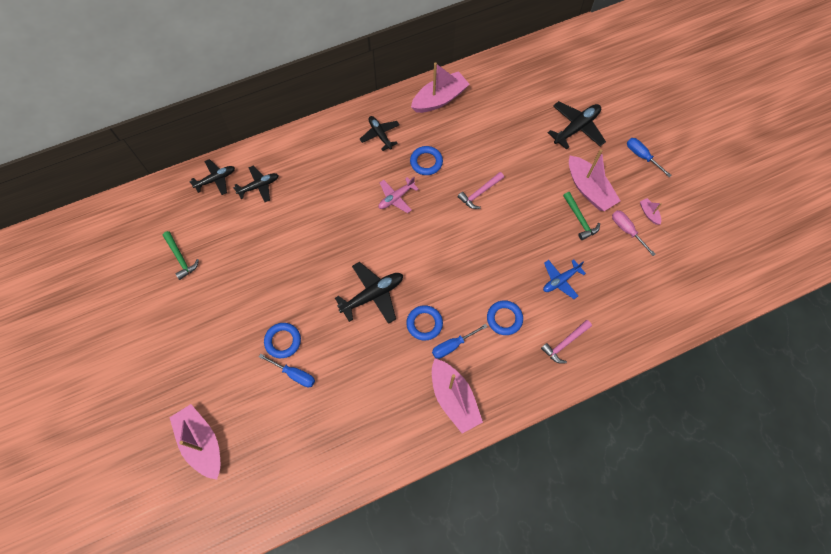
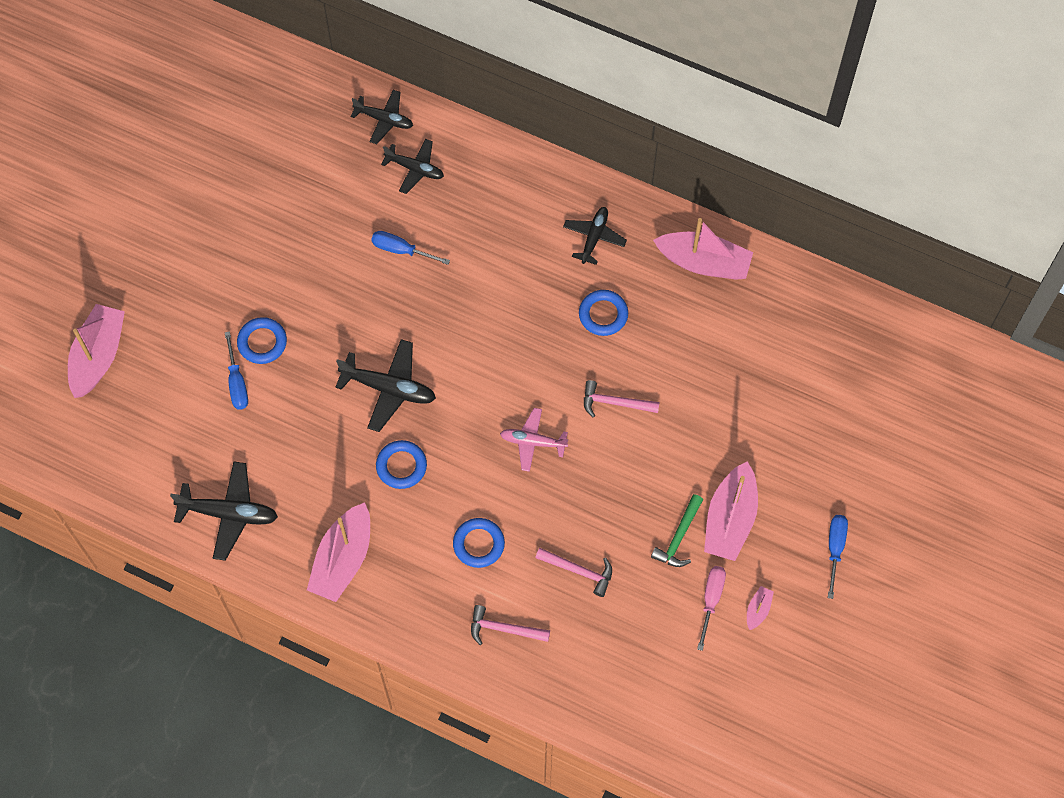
camera: 50 degrees right, 0 degrees up
green hammer [163,231,199,280] -> none
pink plane [379,177,418,213] -> pink plane moved to [500,408,568,472]
blue screwdriver [432,324,487,359] -> blue screwdriver moved to [371,231,450,265]
blue plane [543,259,586,299] -> pink hammer [535,548,612,597]
black plane [548,101,606,150] -> black plane moved to [170,462,278,561]

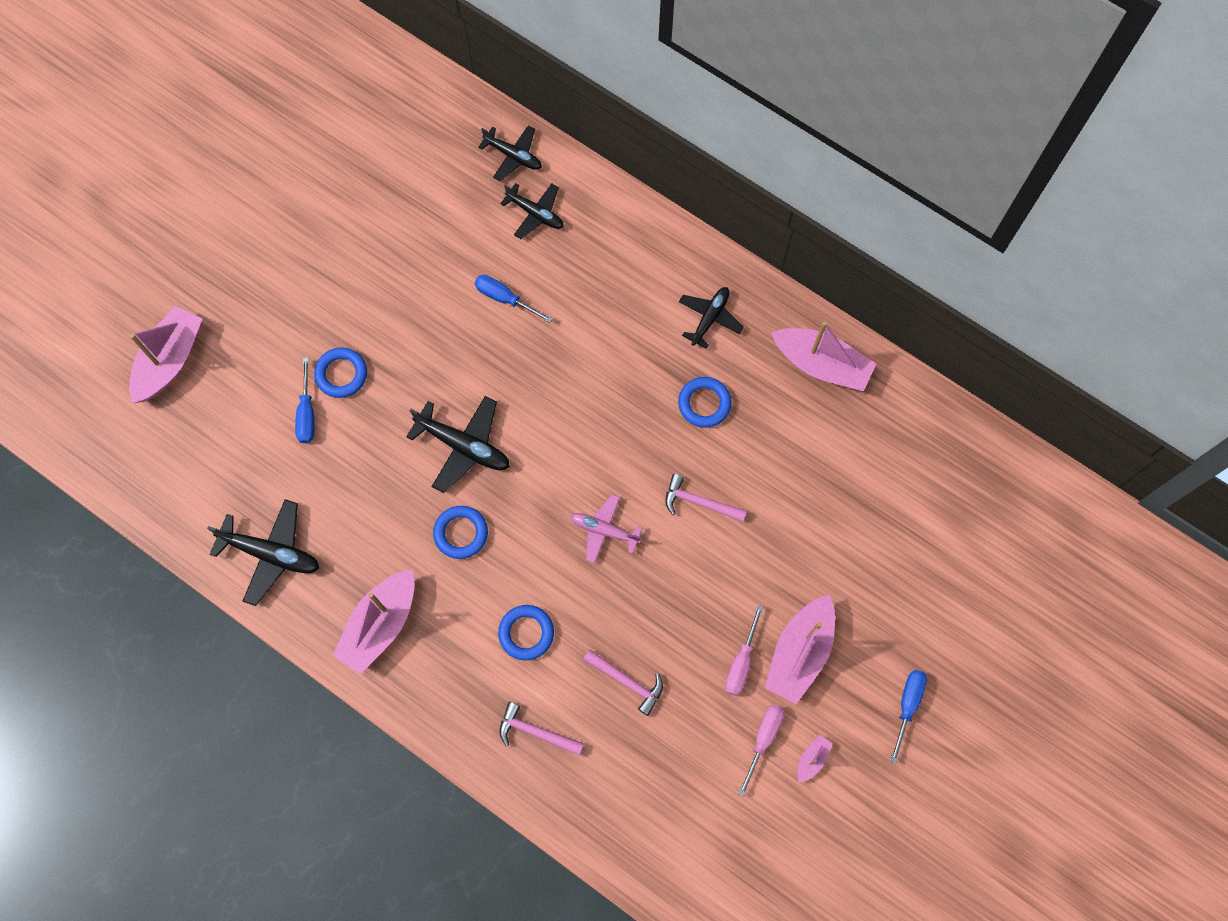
camera: 10 degrees right, 5 degrees up
green hammer [651,494,703,567] -> pink screwdriver [725,605,763,696]

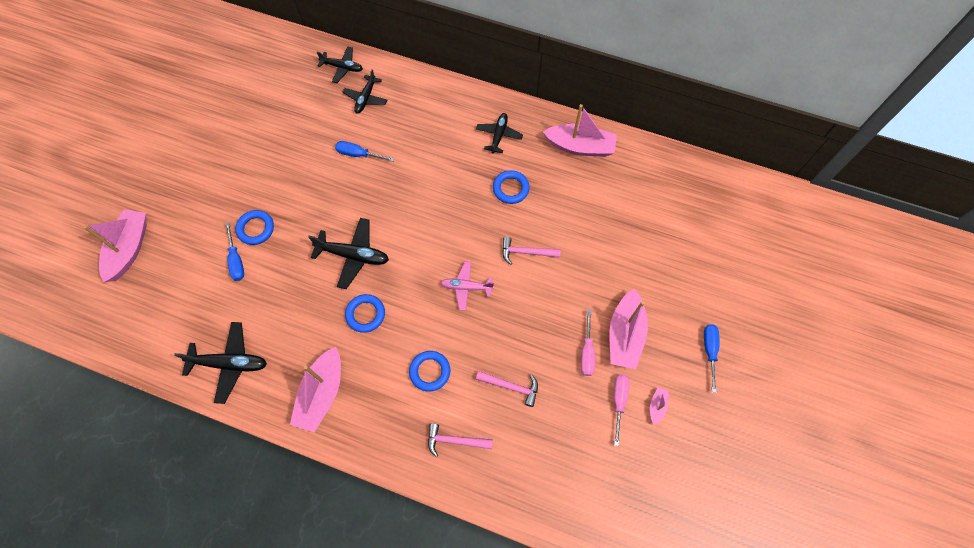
camera: 15 degrees left, 5 degrees down
black plane [500,183,564,239] -> black plane turned 90 degrees clockwise [342,69,387,114]

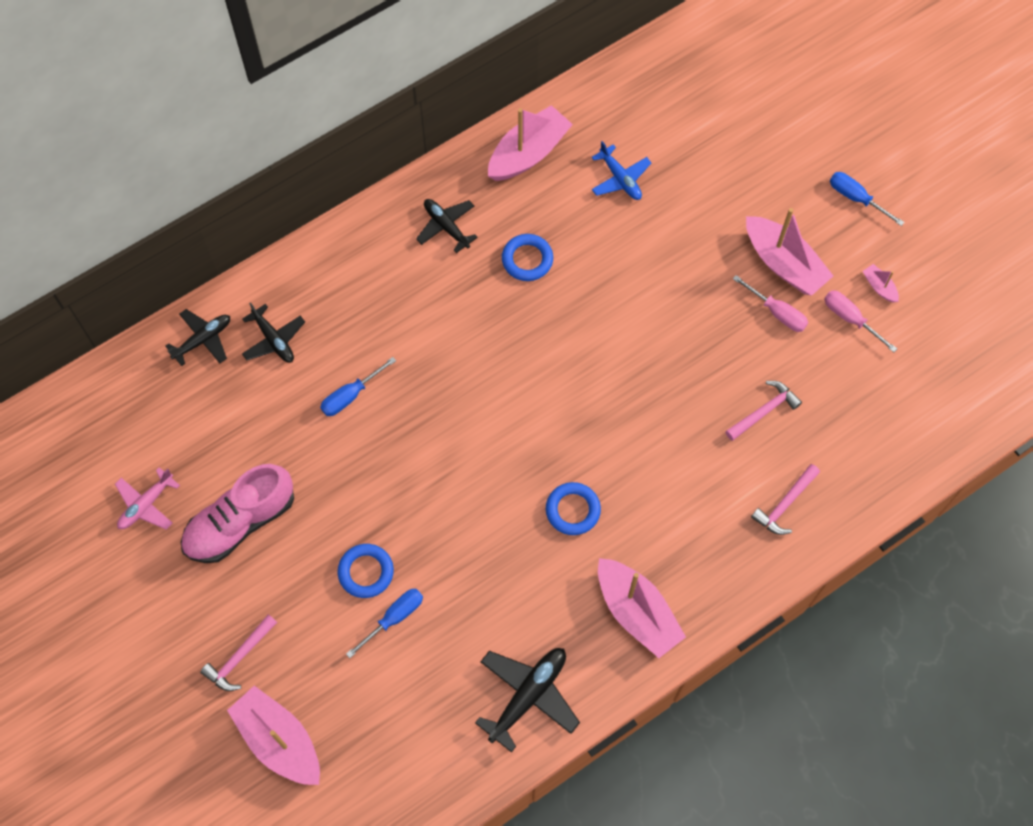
camera: 55 degrees left, 0 degrees up
blue screwdriver [225,222,244,281] -> blue screwdriver turned 60 degrees counterclockwise [346,589,423,658]
black plane [308,218,389,289] -> none
blue ring [409,351,450,392] -> none
pink plane [441,261,494,311] -> pink plane moved to [115,467,180,530]
pink hammer [502,237,561,265] -> pink hammer moved to [200,614,277,691]
none -> pink shoe [181,464,294,563]
none -> blue plane [591,141,651,200]

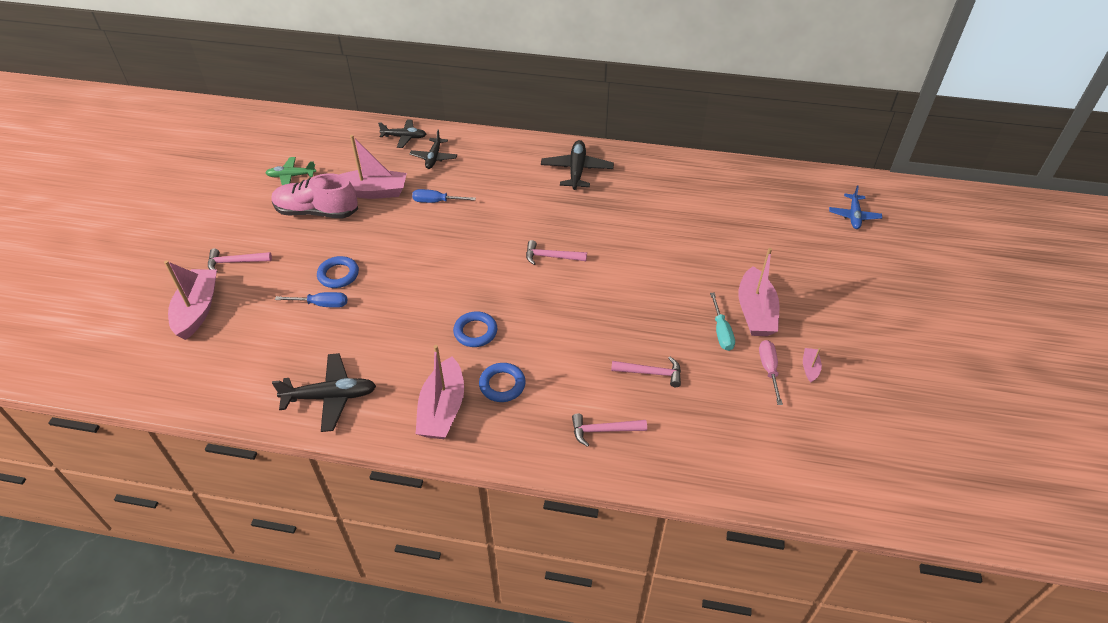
camera: 45 degrees right, 20 degrees down
pink plane [115,467,180,530] -> green plane [266,157,316,185]
black plane [416,199,478,253] -> black plane [541,140,614,190], size x1.50
pink boat [488,105,573,181] -> pink boat moved to [339,135,407,199]
blue ring [502,234,553,281] -> blue ring moved to [479,363,526,402]
blue plane [591,141,651,200] -> blue plane moved to [829,185,882,229]
pink screwdriver [733,275,808,332] -> turquoise screwdriver [710,293,735,351]
blue screwdriver [830,172,904,226] -> none
none -> pink hammer [526,240,587,265]

